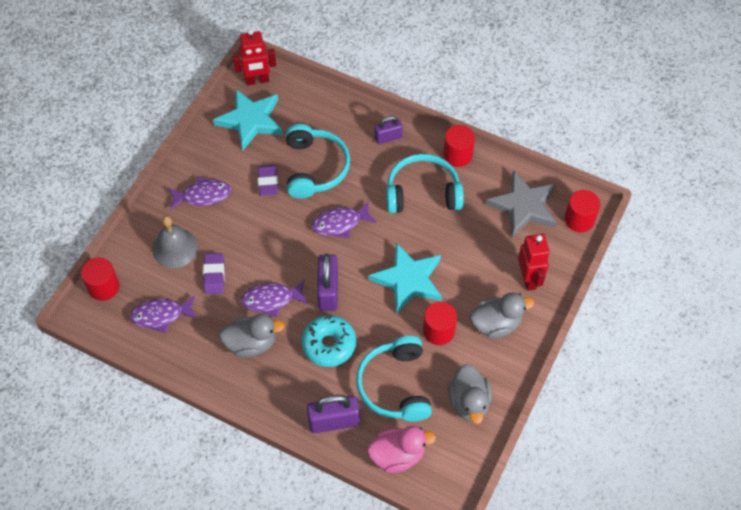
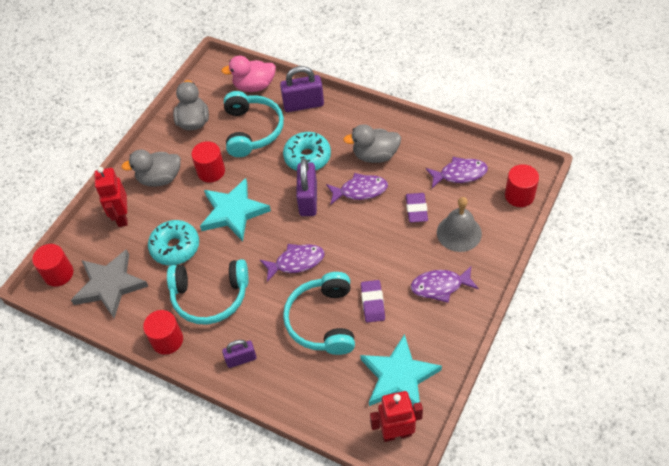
camera: 175 degrees left, 5 degrees down
none -> turquoise donut [148,220,199,265]

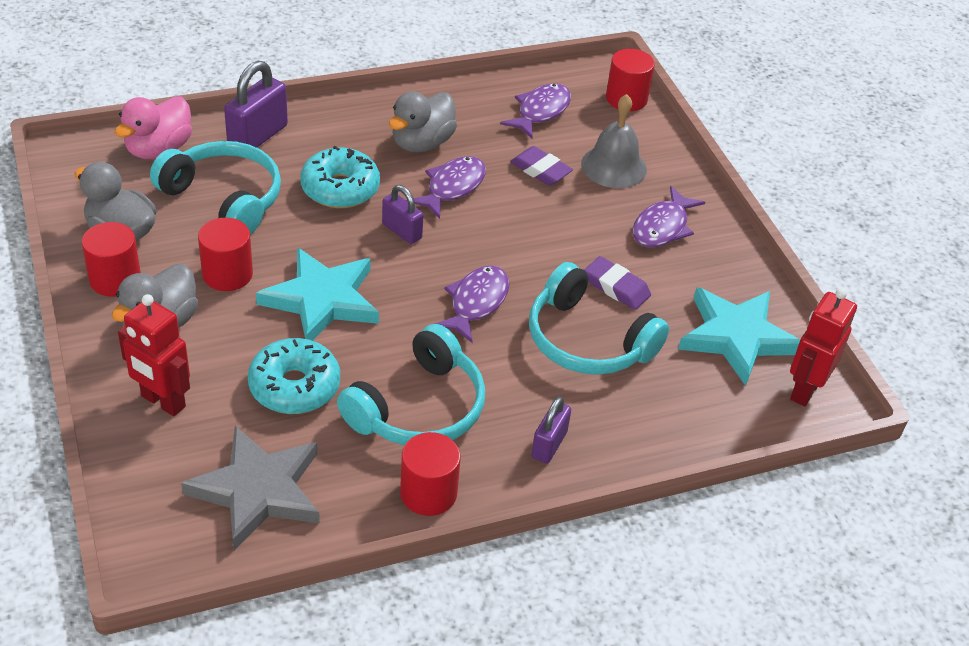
camera: 55 degrees left, 10 degrees down
red cylinder [32,244,73,287] -> red cylinder moved to [82,222,141,297]
purple padlock [296,158,317,216] -> purple padlock [382,185,423,244], size x0.62

